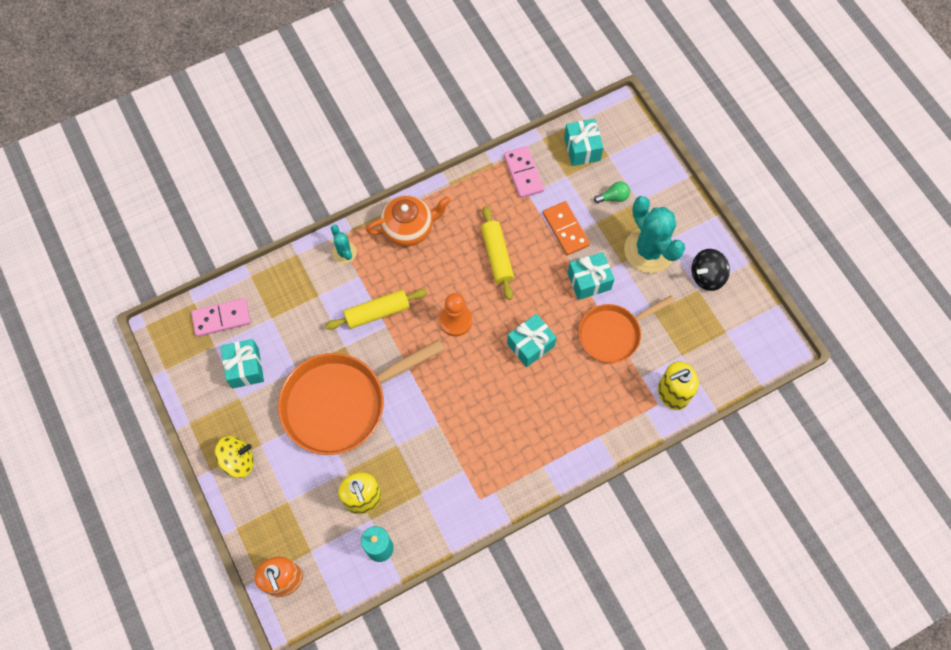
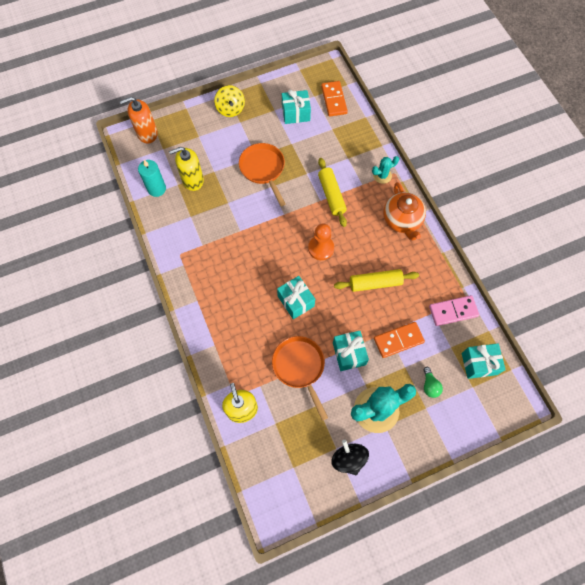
camera: 95 degrees right, 0 degrees up
pink domino [191,298,251,337] -> orange domino [321,81,348,117]
orange pan [278,339,445,455] -> orange pan [239,143,286,206], size x0.61

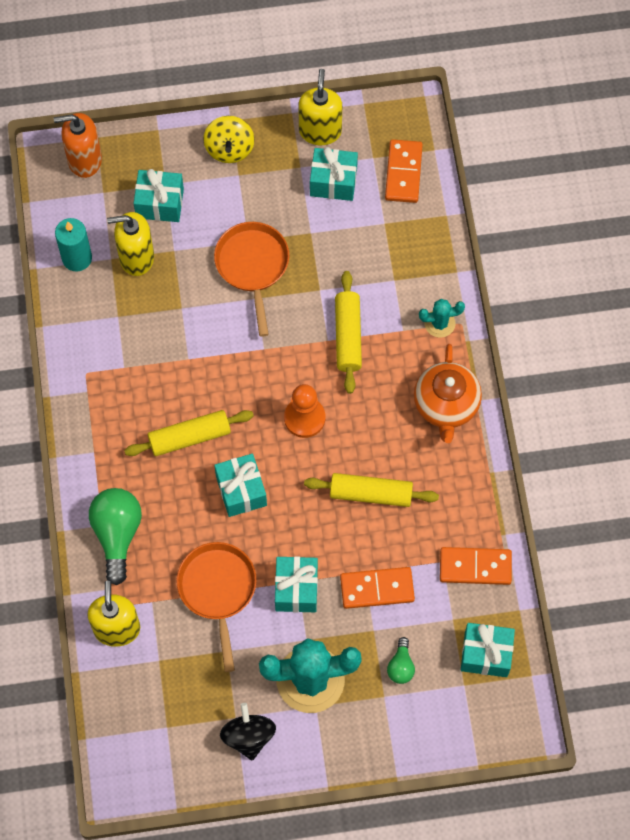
camera: 15 degrees right, 0 degrees up
pink domino [429,295,479,326] -> orange domino [440,547,512,585]
none -> green light bulb [89,488,142,585]
none -> yellow rolling pin [124,410,254,456]
none -> turquoise gift [134,169,184,222]
none -> yellow soap dispenser [298,69,342,145]

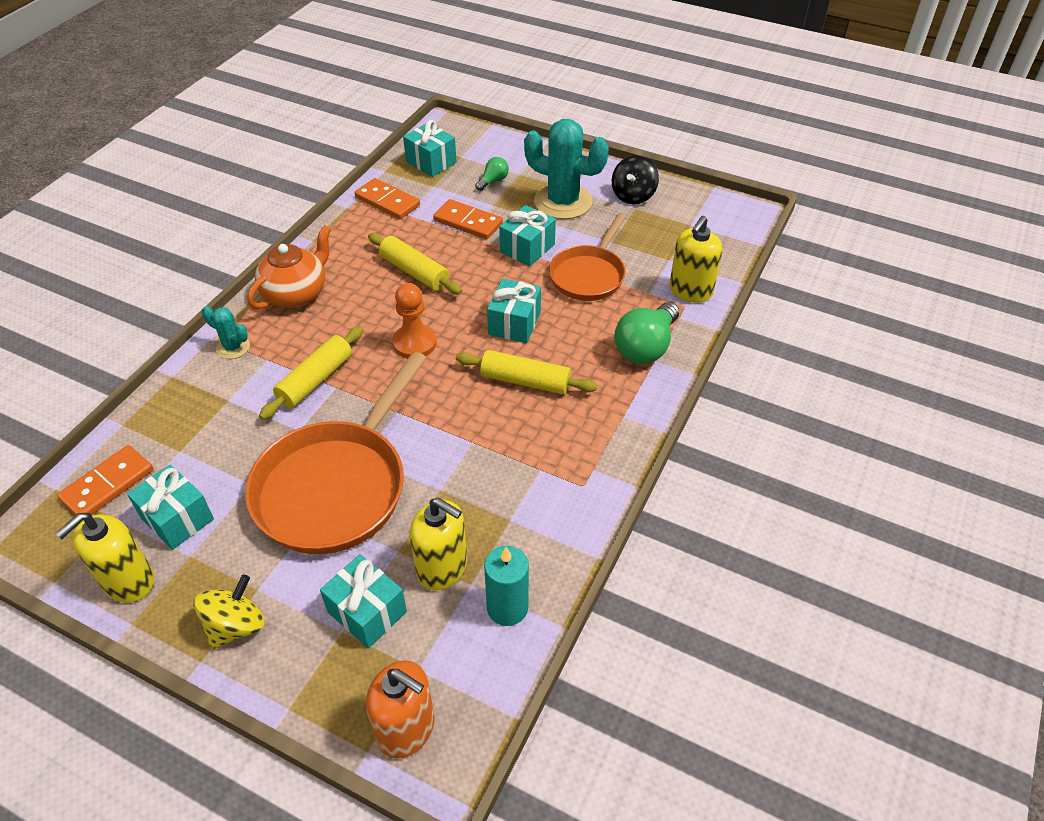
camera: 145 degrees left, 20 degrees down
orange pan [214,222,289,337] -> orange pan [245,351,427,554], size x1.64

